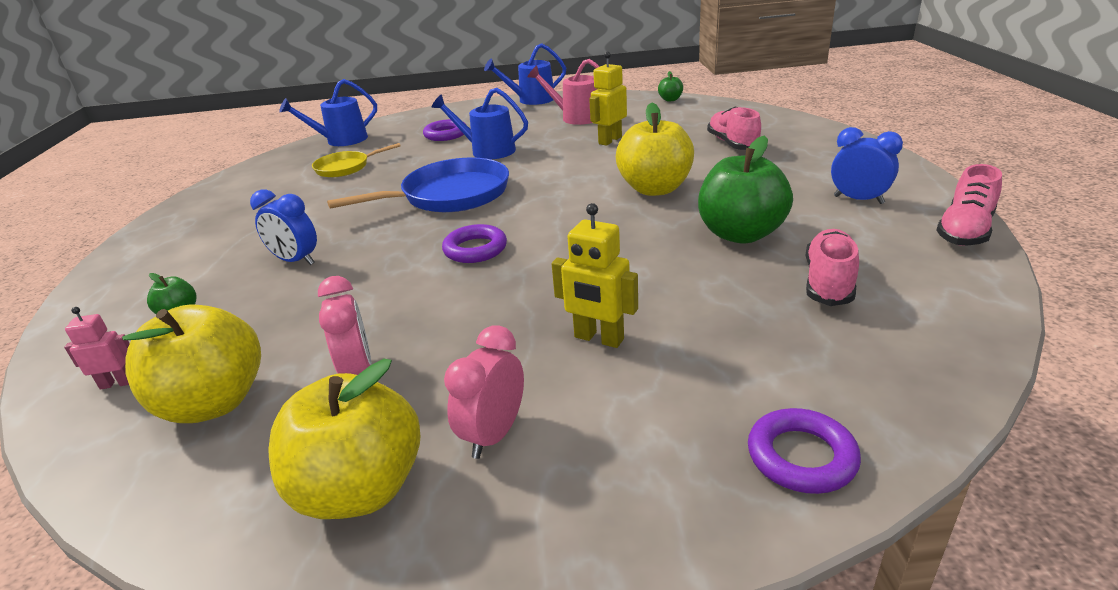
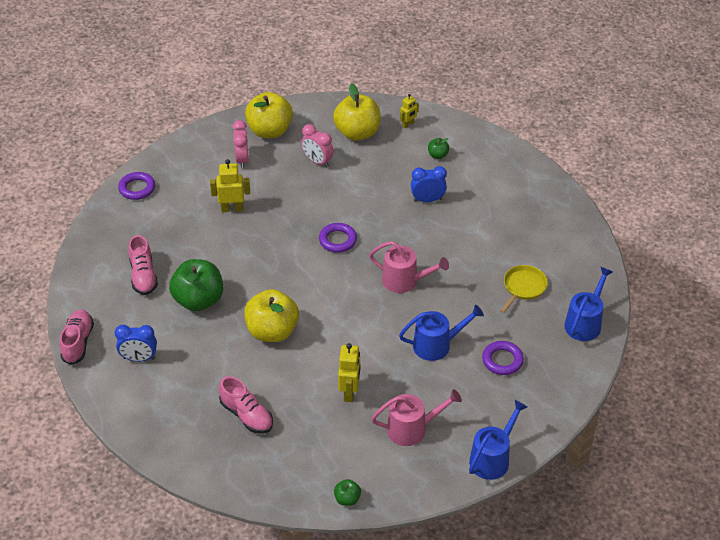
camera: 145 degrees right, 15 degrees up
pink robot [64,307,130,390] -> yellow robot [400,94,419,128]
blue pan [327,158,509,212] -> pink watering can [369,241,449,293]

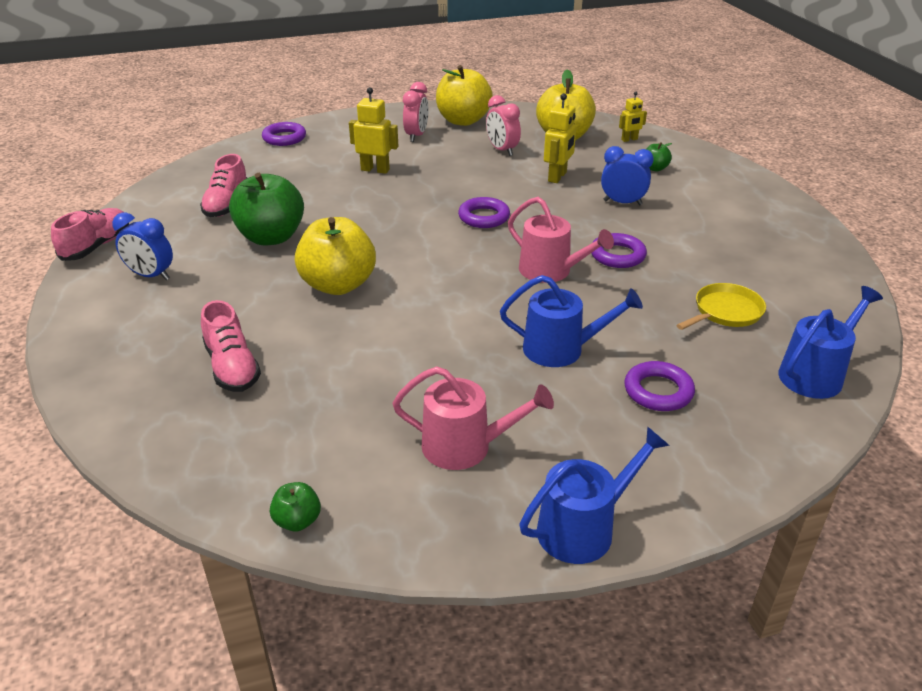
camera: 20 degrees right, 10 degrees down
yellow robot [338,343,360,402] -> yellow robot moved to [544,93,576,183]
none -> purple ring [591,233,647,268]

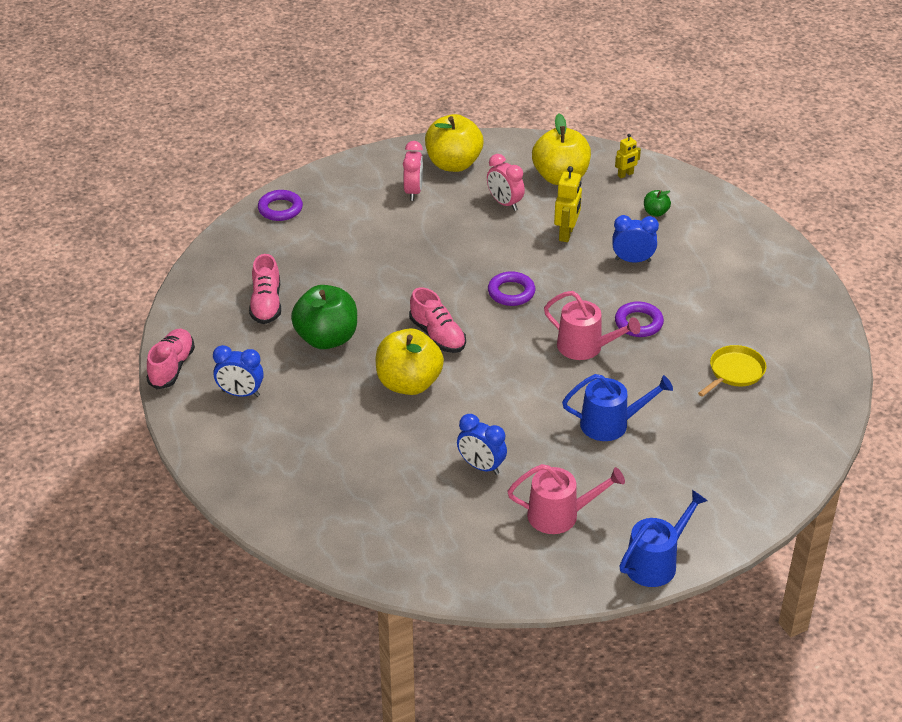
camera: 10 degrees left, 5 degrees up
pink shoe [201,300,261,392] -> pink shoe moved to [409,287,466,353]
green apple [270,482,321,531] -> none
yellow robot [349,87,398,174] -> none
purple ring [624,361,695,411] -> none
blue watering can [778,286,883,399] -> none
none -> blue clock [457,414,507,475]

